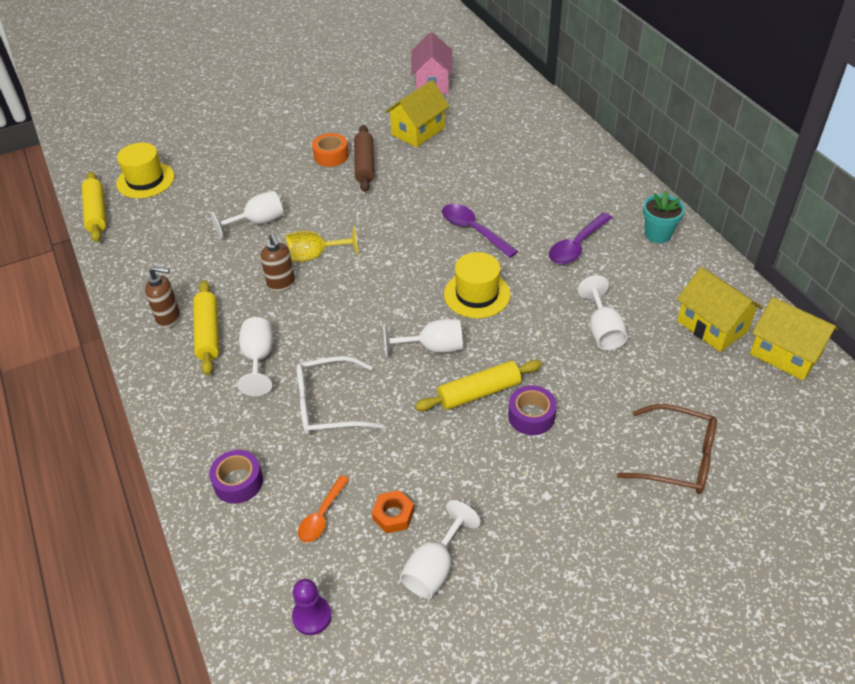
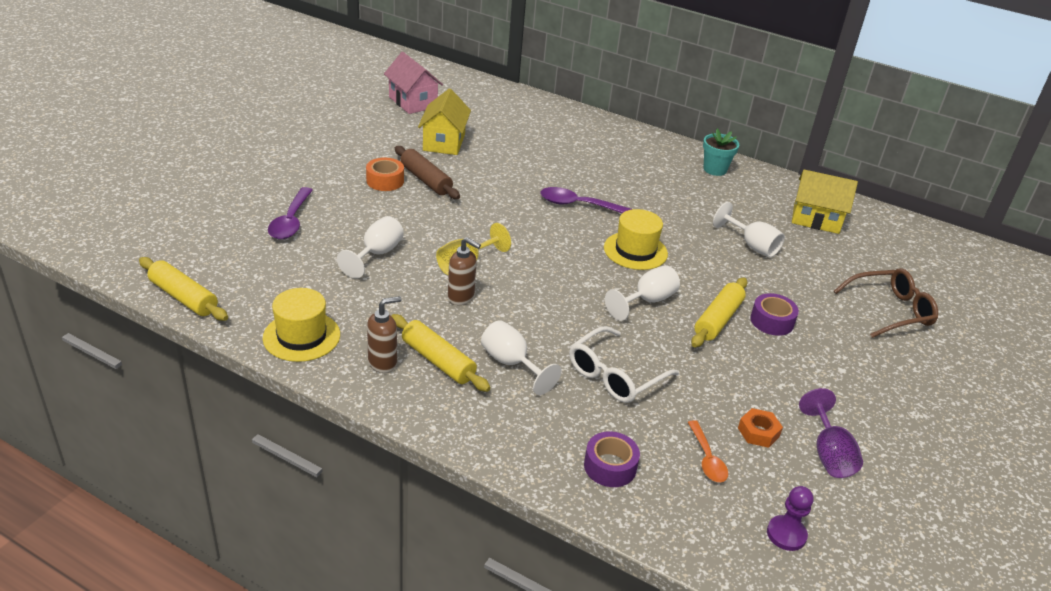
camera: 40 degrees left, 10 degrees down
yellow hat [116,143,175,198] -> yellow hat moved to [263,288,340,362]
white goblet [400,500,481,599] -> purple goblet [799,388,863,478]
purple spoon [549,212,613,264] -> purple spoon moved to [268,187,313,239]
yellow house [750,297,838,381] -> none

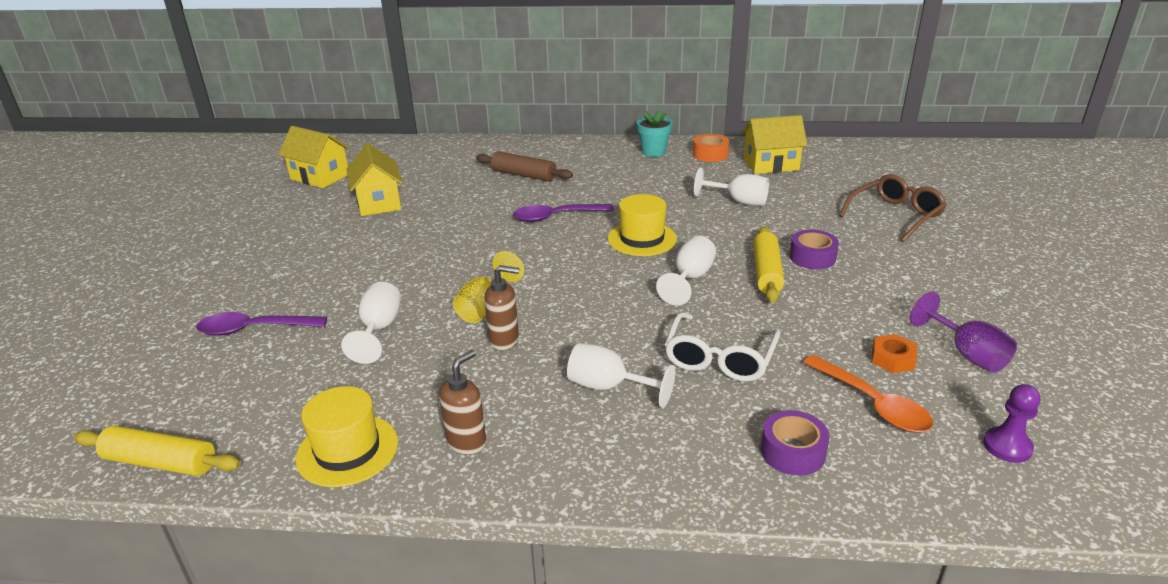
camera: 20 degrees left, 5 degrees down
purple spoon [268,187,313,239] -> purple spoon turned 105 degrees clockwise [196,312,327,336]
orange tape [366,158,404,191] -> orange tape moved to [693,134,729,162]
pink house [384,52,443,114] -> yellow house [278,126,350,188]
yellow rolling pin [391,314,491,392] -> none
brown rolling pin [395,146,460,199] -> brown rolling pin moved to [476,151,573,181]
orange spoon [688,420,728,482] -> orange spoon [803,355,933,433], size x1.51

